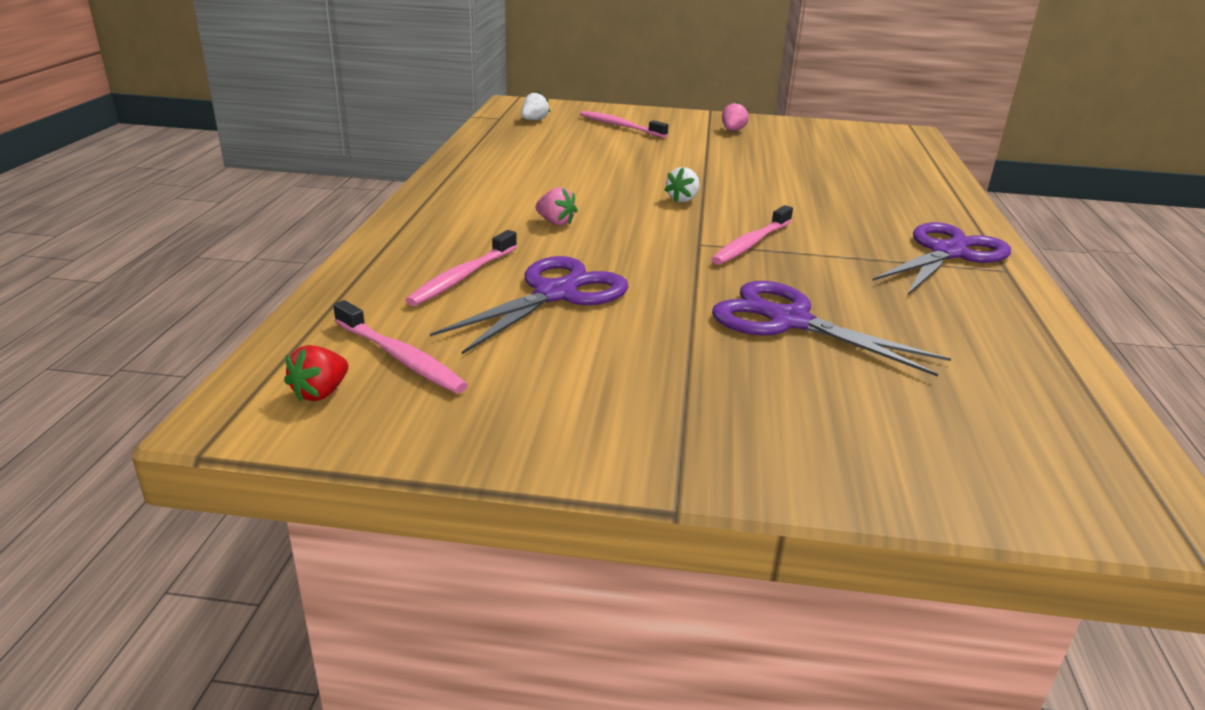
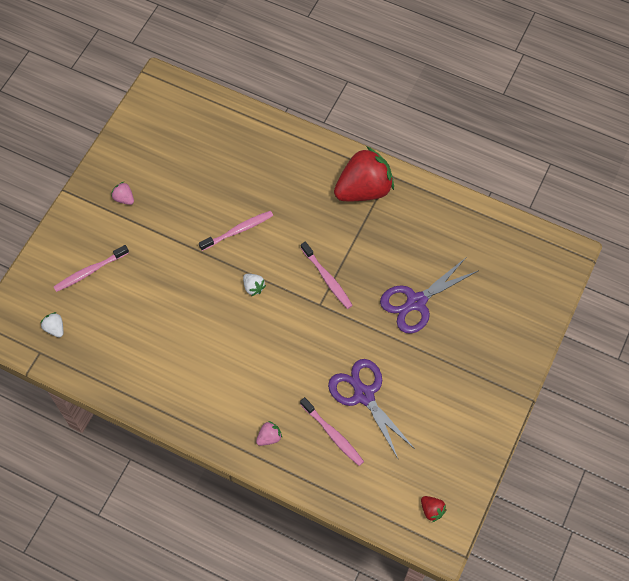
camera: 70 degrees left, 35 degrees up
pink toothbrush [333,300,468,393] -> pink toothbrush moved to [199,211,273,251]
pink strawberry [535,187,578,226] -> pink strawberry moved to [256,421,282,446]
purple scissors [872,222,1011,296] -> red strawberry [334,146,394,201]

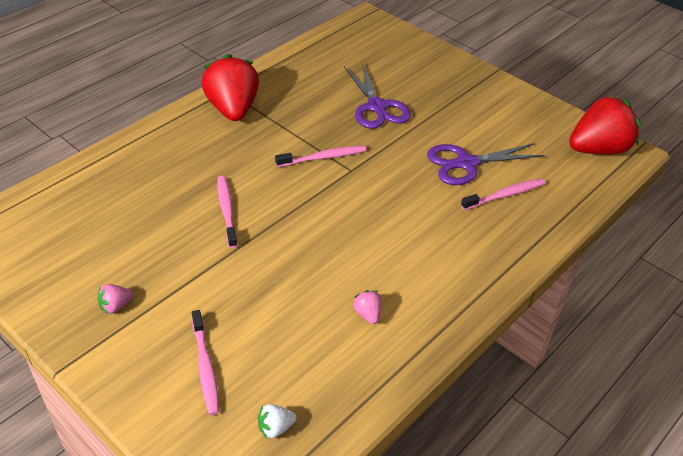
camera: 75 degrees left, 20 degrees down
white strawberry [243,274,266,296] -> none
pink strawberry [256,421,282,446] -> pink strawberry moved to [353,290,382,324]
red strawberry [421,496,447,522] -> red strawberry [569,95,641,155], size x2.49

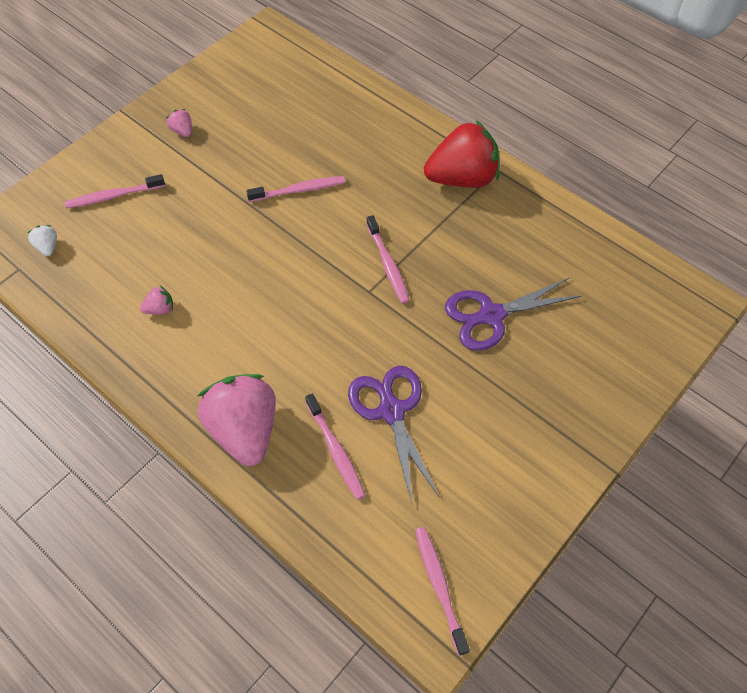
camera: 90 degrees right, 15 degrees up
red strawberry [569,95,641,155] -> pink toothbrush [415,527,470,656]
none -> pink strawberry [198,374,276,466]

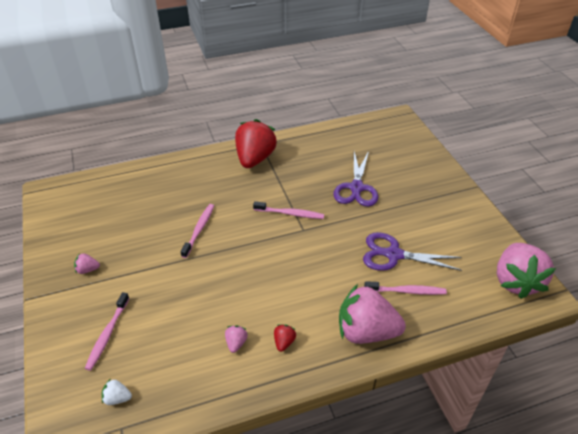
camera: 60 degrees left, 15 degrees down
pink toothbrush [415,527,470,656] -> pink strawberry [497,243,556,299]
none -> red strawberry [274,324,296,352]

